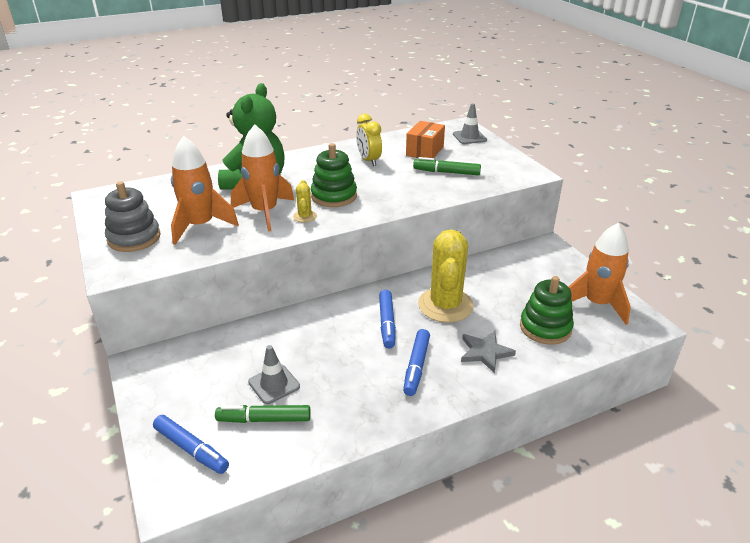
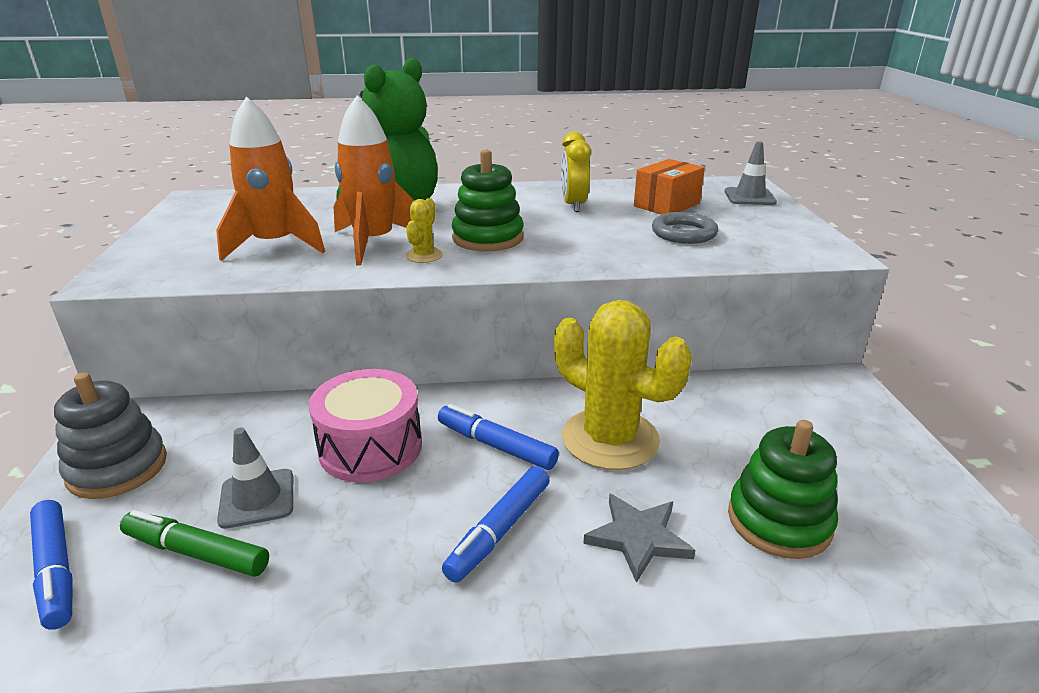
camera: 20 degrees right, 5 degrees down
grey stacking toy [105,181,161,252] -> grey stacking toy moved to [54,373,167,499]
blue marker [379,290,396,348] -> blue marker turned 105 degrees clockwise [438,404,559,470]
green marker [413,157,481,175] -> grey ring [652,212,718,244]
yellow cactus [418,229,474,323] -> yellow cactus turned 75 degrees counterclockwise [554,300,692,470]
orange rocket [568,223,631,325] -> none
none -> pink drum [309,369,422,482]

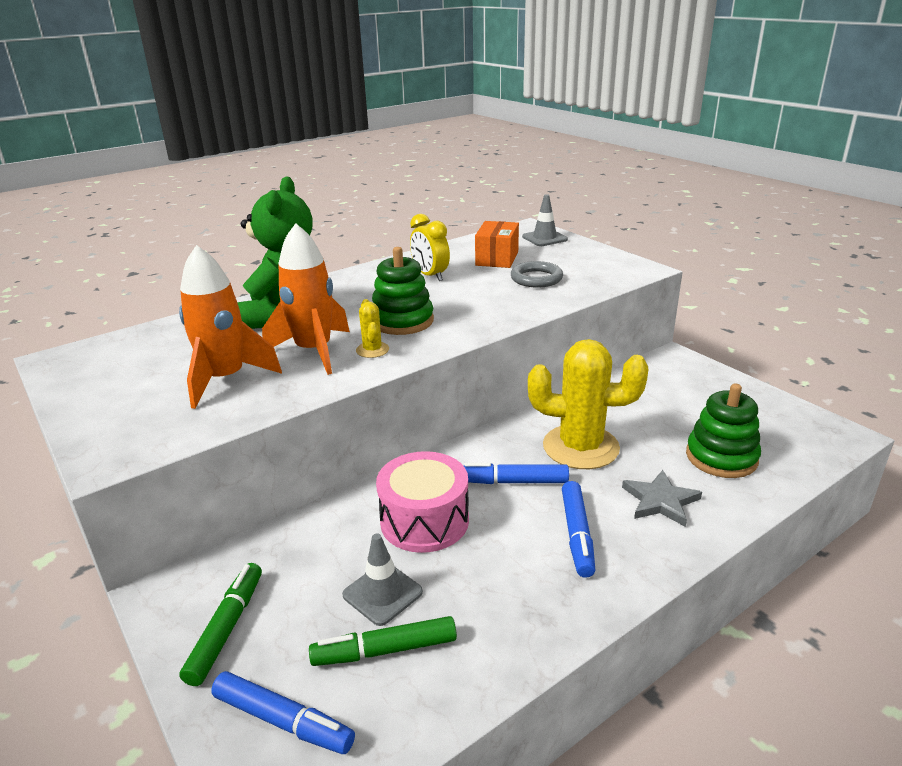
camera: 30 degrees left, 0 degrees up
grey stacking toy [54,373,167,499] -> green marker [179,563,262,686]

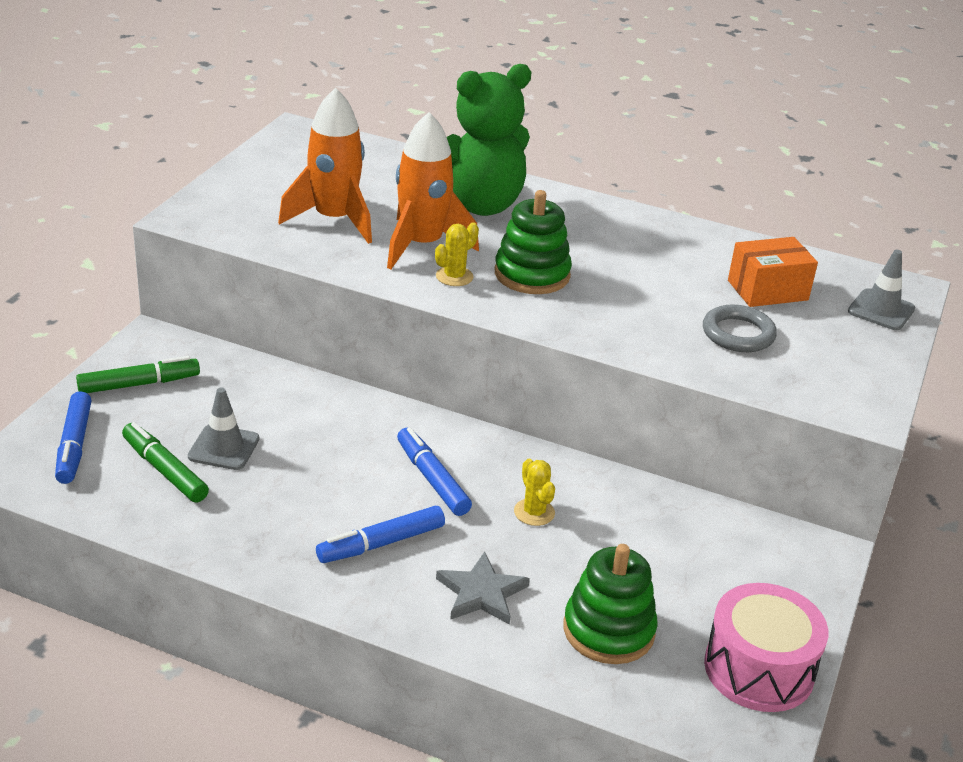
camera: 55 degrees right, 5 degrees up
pink drum [376,451,469,553] -> pink drum moved to [704,583,828,712]
yellow clock [410,214,450,281] -> none
yellow cactus [528,339,648,469] -> yellow cactus [514,459,555,526], size x0.43

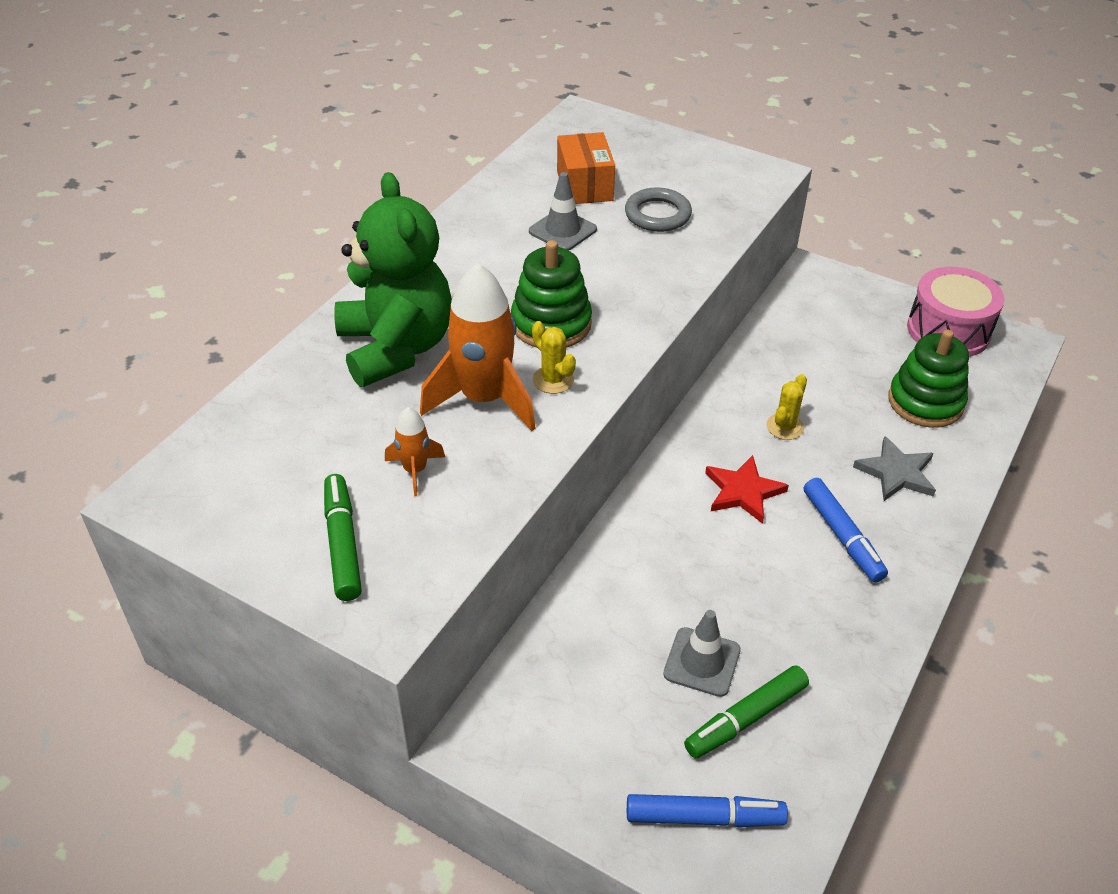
camera: 80 degrees left, 10 degrees up
green marker [76,356,200,393] -> green marker moved to [324,474,362,601]
orange rocket [278,88,372,244] -> orange rocket [385,407,445,496], size x0.49
blue marker [397,427,472,516] -> red star [705,455,789,524]
yellow cactus [514,459,555,526] -> yellow cactus turned 45 degrees counterclockwise [766,374,807,440]
grey traffic cone [848,250,915,330] -> grey traffic cone moved to [529,172,597,251]

